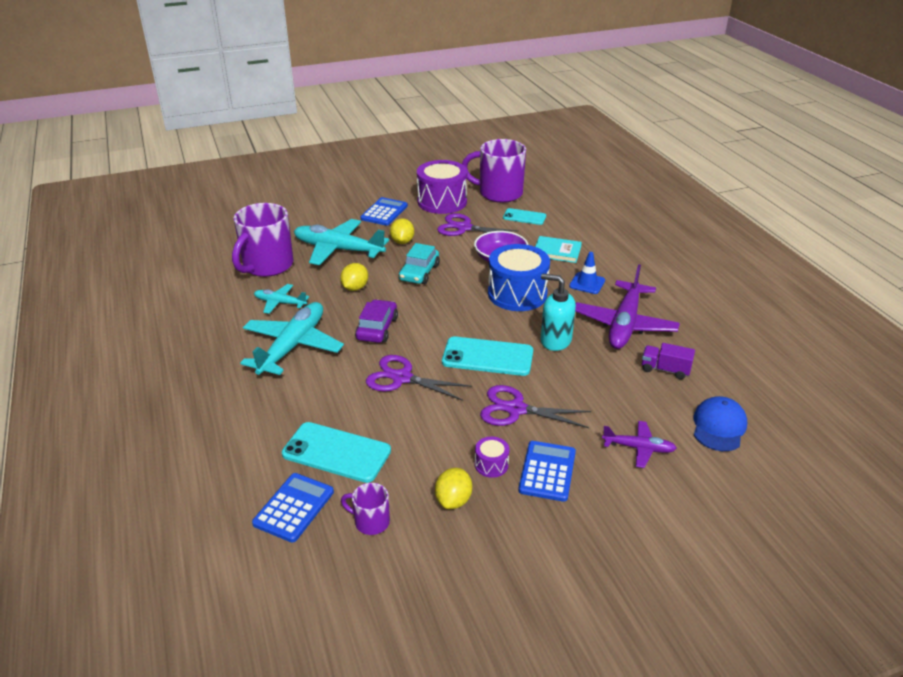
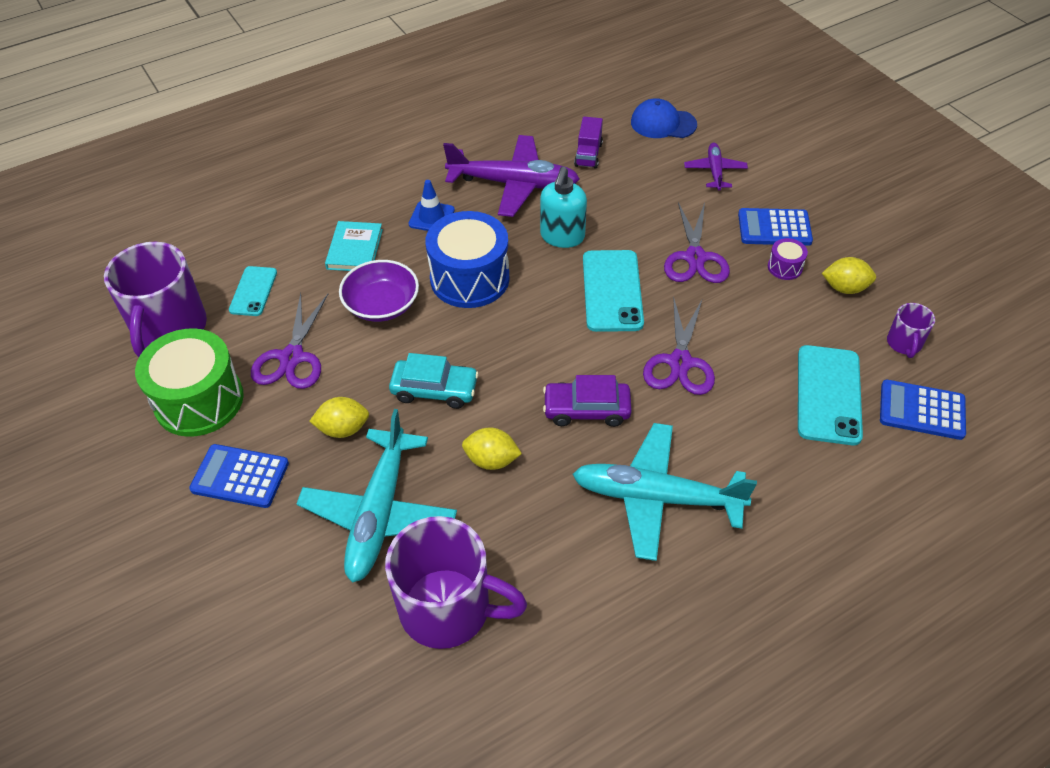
camera: 100 degrees left, 15 degrees up
turquoise plane [254,284,309,314] -> none
purple drum [417,160,467,214] -> green drum [135,328,244,437]

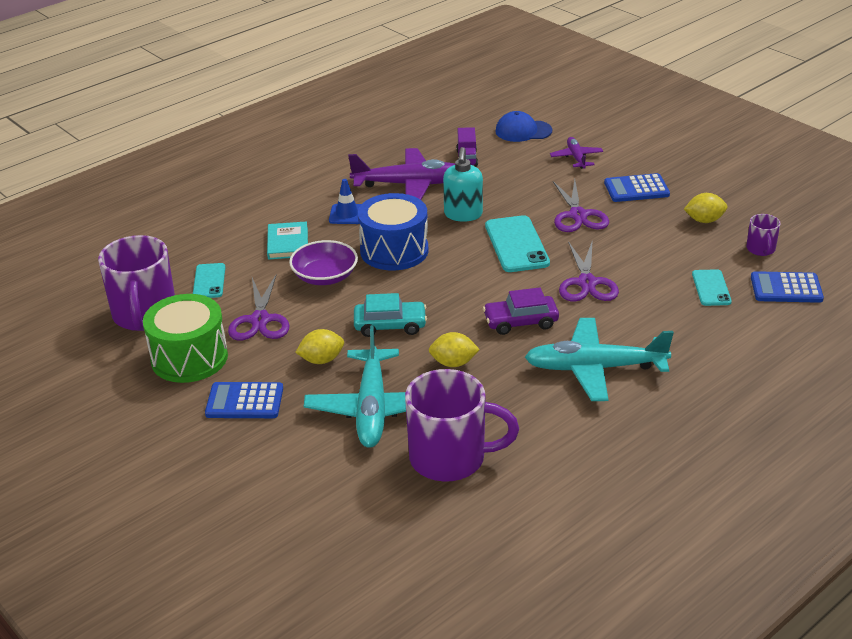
camera: 10 degrees left, 15 degrees down
purple drum [768,238,808,280] -> none
turquoise phone [798,345,863,445] -> turquoise phone [692,269,732,306], size x0.60

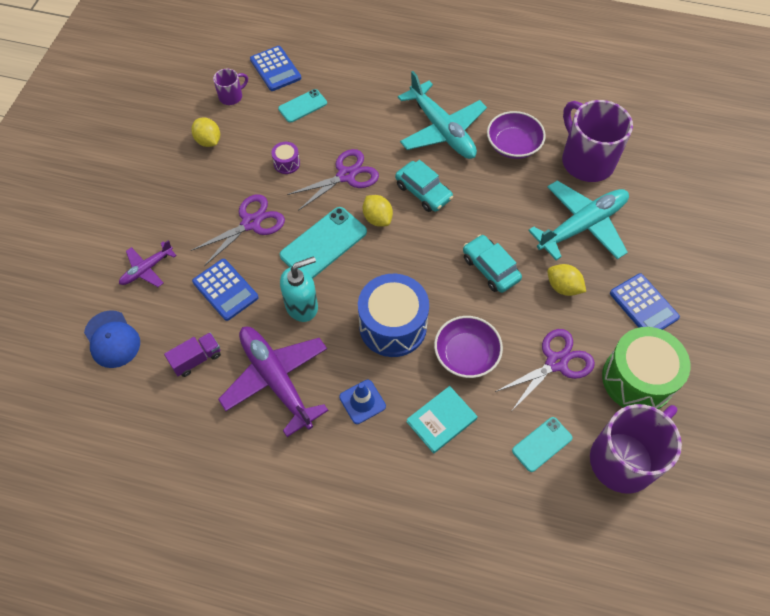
camera: 125 degrees left, 25 degrees up
yellow lemon [429,332,480,367] -> yellow lemon moved to [363,195,393,227]
purple car [483,287,559,335] -> turquoise car [395,160,453,212]
blue calculator [604,173,670,202] -> blue calculator moved to [192,259,259,321]
none -> purple drum [271,142,300,174]
none -> purple bowl [487,111,546,159]

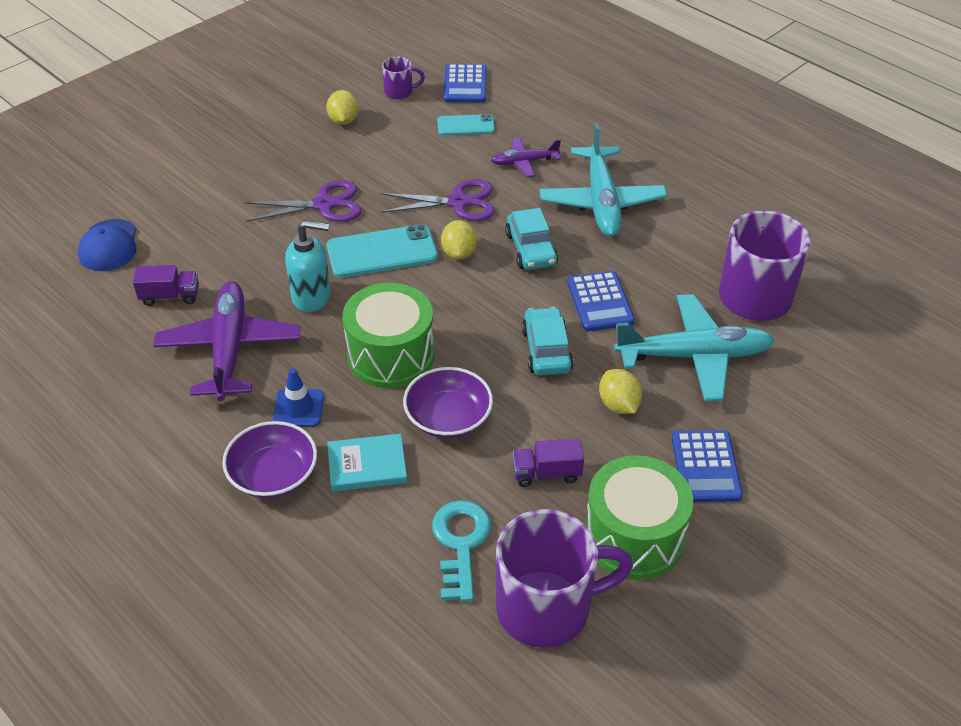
camera: 30 degrees right, 15 degrees down
purple plane [119,240,177,287] -> purple plane moved to [491,138,561,177]
blue calculator [192,259,259,321] -> blue calculator moved to [567,271,635,331]
purple drum [271,142,300,174] -> none
blue drum [358,274,429,357] -> green drum [343,283,434,388]
purple bowl [487,111,546,159] -> purple bowl moved to [222,421,317,498]
purple scissors [495,329,595,409] -> purple truck [513,438,584,487]
turquoise phone [512,417,572,472] -> turquoise key [432,500,491,602]

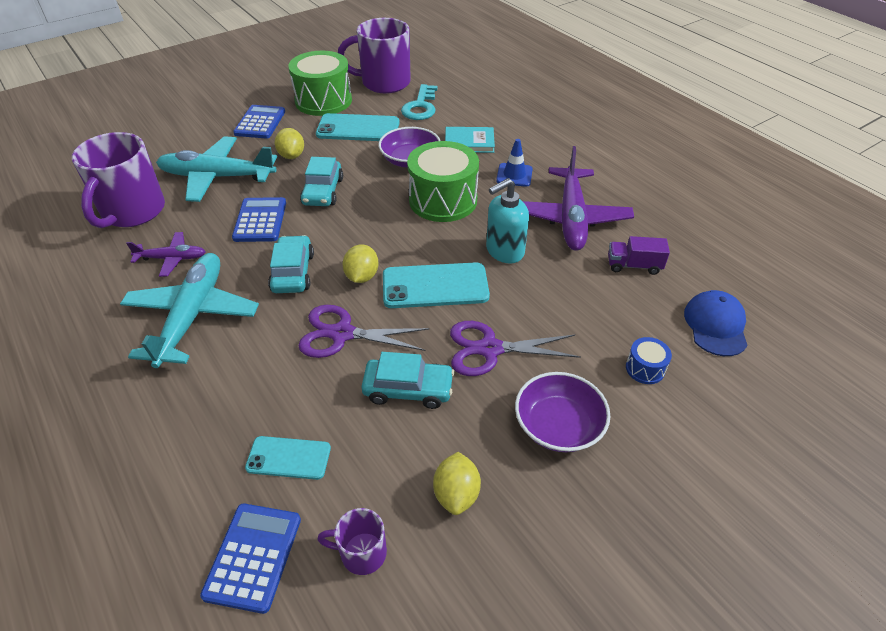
camera: 170 degrees left, 0 degrees up
purple bowl [222,421,317,498] -> purple bowl moved to [515,372,610,452]
turquoise soap dispenser [285,220,331,312] -> turquoise soap dispenser turned 45 degrees counterclockwise [486,178,529,263]
purple plane [491,138,561,177] -> purple plane moved to [126,232,206,277]
purple truck [513,438,584,487] -> turquoise phone [316,113,400,141]
none -> turquoise car [361,352,454,409]
none -> blue drum [626,337,672,384]

